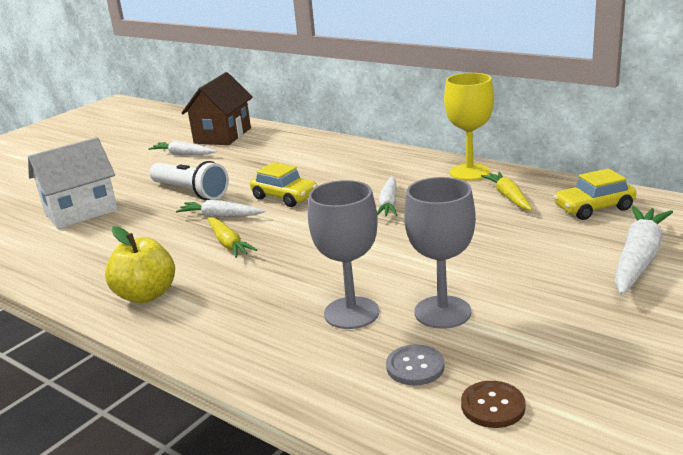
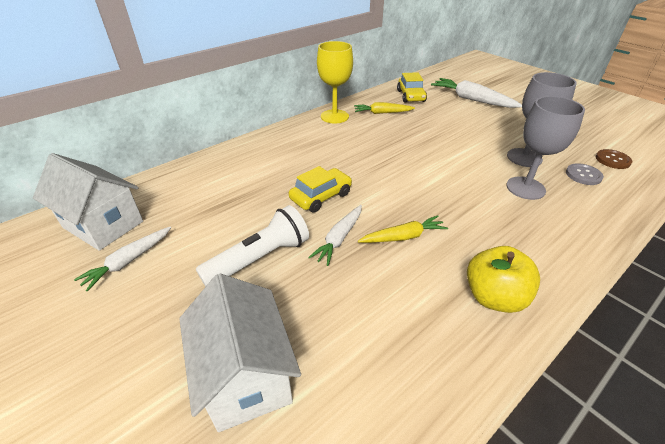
camera: 80 degrees left, 15 degrees up
brown house [182,72,253,145] -> white house [33,153,143,251]
white carrot [377,176,397,216] -> none

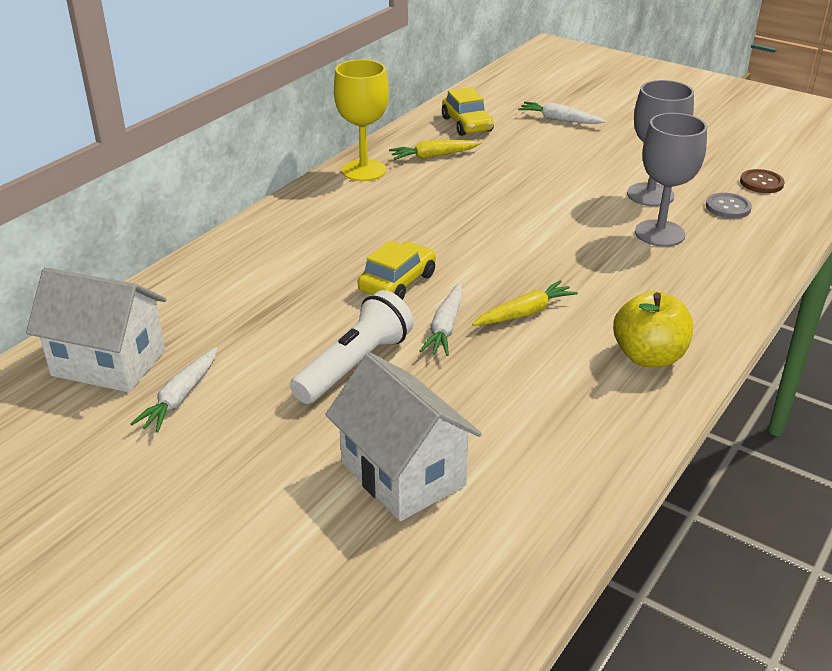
camera: 15 degrees left, 5 degrees down
white carrot [431,78,522,108] -> white carrot [518,102,606,124], size x0.62

